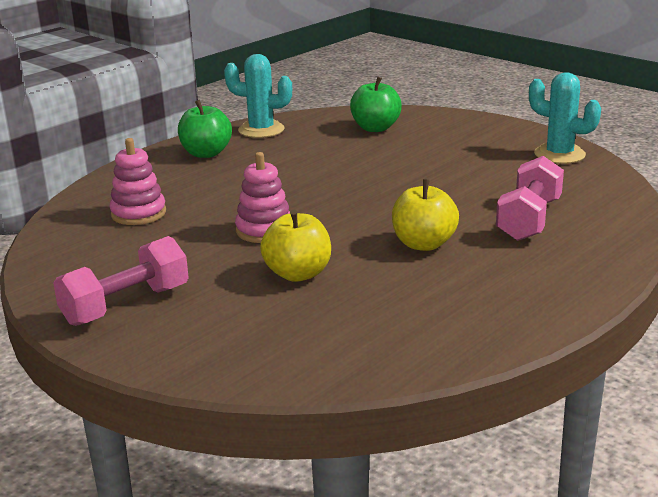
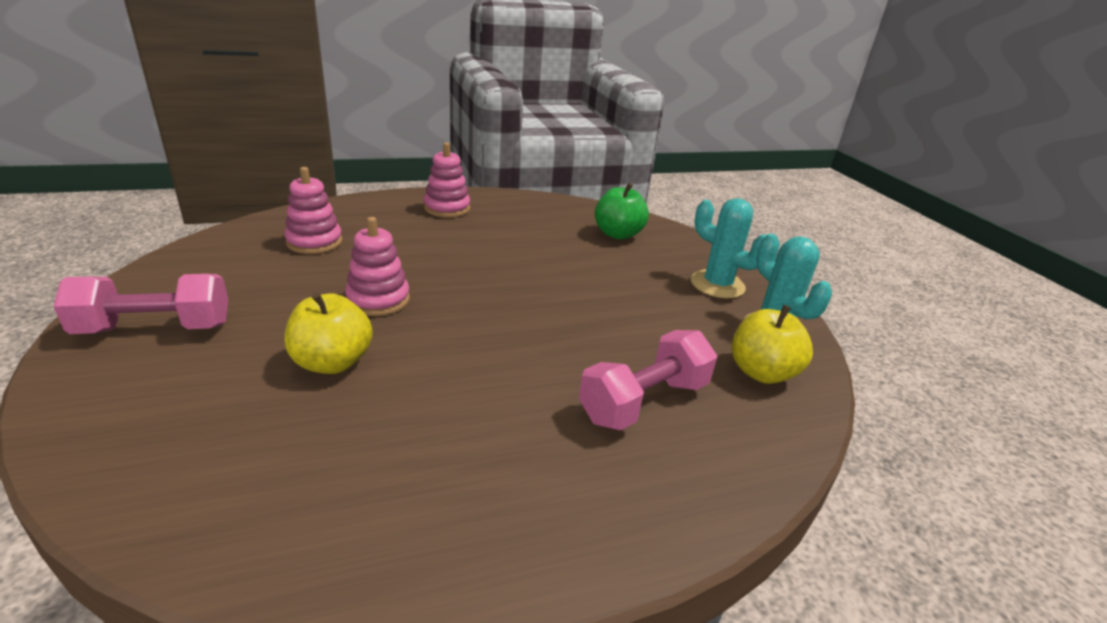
camera: 25 degrees right, 5 degrees up
green apple [178,100,232,158] -> pink stacking toy [424,142,470,217]
turquoise cactus [224,54,292,138] -> turquoise cactus moved to [691,198,767,298]
yellow apple [392,179,459,251] -> yellow apple moved to [732,305,813,384]

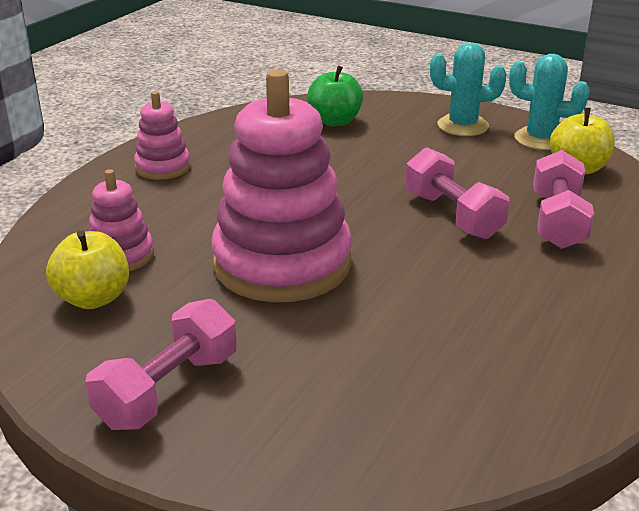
camera: 40 degrees left, 0 degrees up
yellow apple [284,292,373,374] -> yellow apple moved to [46,230,129,309]
pink stacking toy [345,217,410,316] -> pink stacking toy [211,70,352,302], size x2.09
none -> pink dumbbell [405,147,510,239]

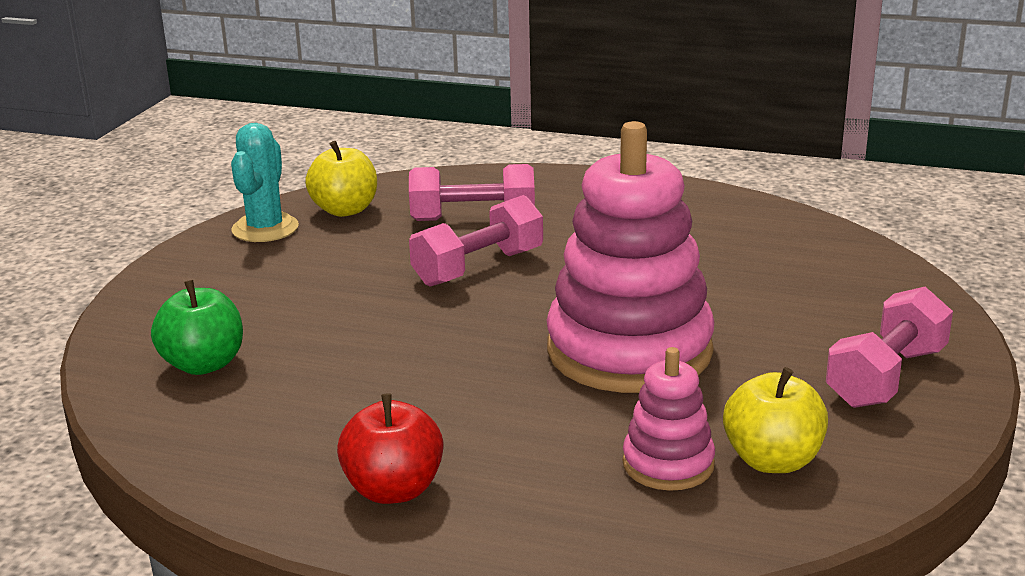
camera: 100 degrees left, 5 degrees down
pink dumbbell [85,299,237,430] -> pink dumbbell turned 75 degrees counterclockwise [826,287,953,408]
pink stacking toy [134,91,191,180] -> red apple [337,393,443,504]
turquoise cactus [430,42,507,136] -> none

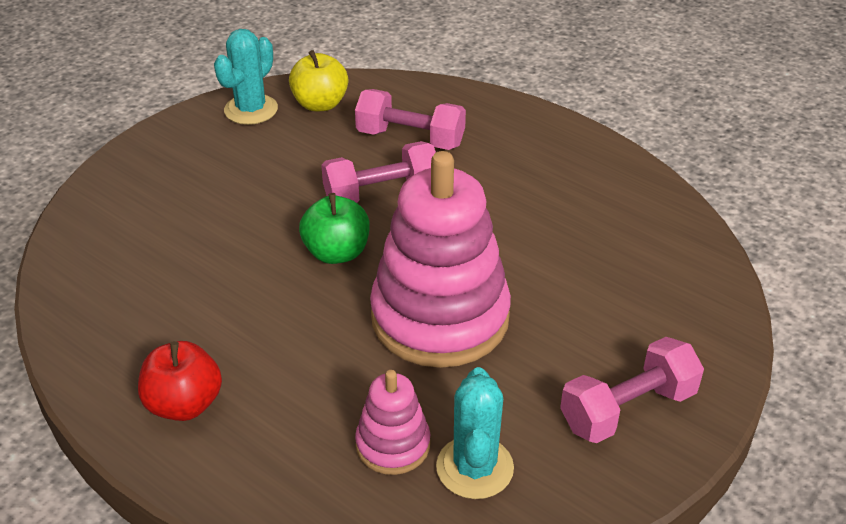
camera: 20 degrees right, 15 degrees up
green apple [151,280,243,375] -> green apple moved to [299,193,370,264]
yellow apple [723,367,828,473] -> turquoise cactus [436,367,514,499]

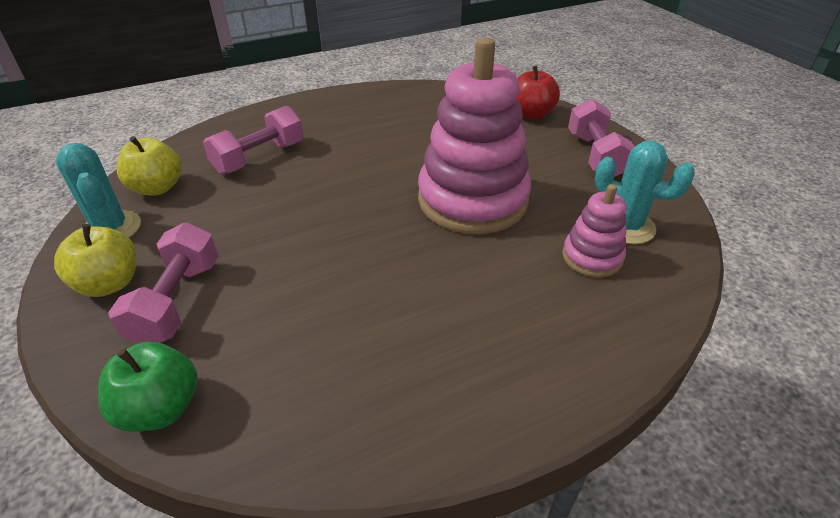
camera: 65 degrees left, 0 degrees up
red apple [138,341,222,421] -> red apple moved to [517,65,560,120]
green apple [299,193,370,264] -> green apple moved to [98,341,197,432]
pink dumbbell [321,141,436,203] -> pink dumbbell moved to [108,223,218,344]
none -> yellow apple [54,224,137,297]

